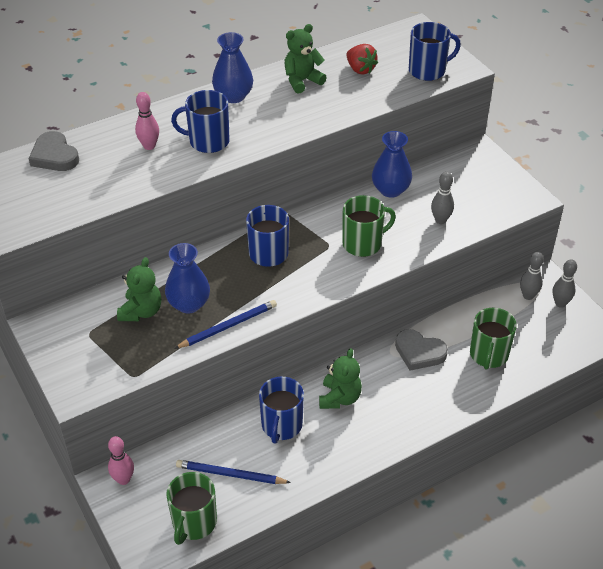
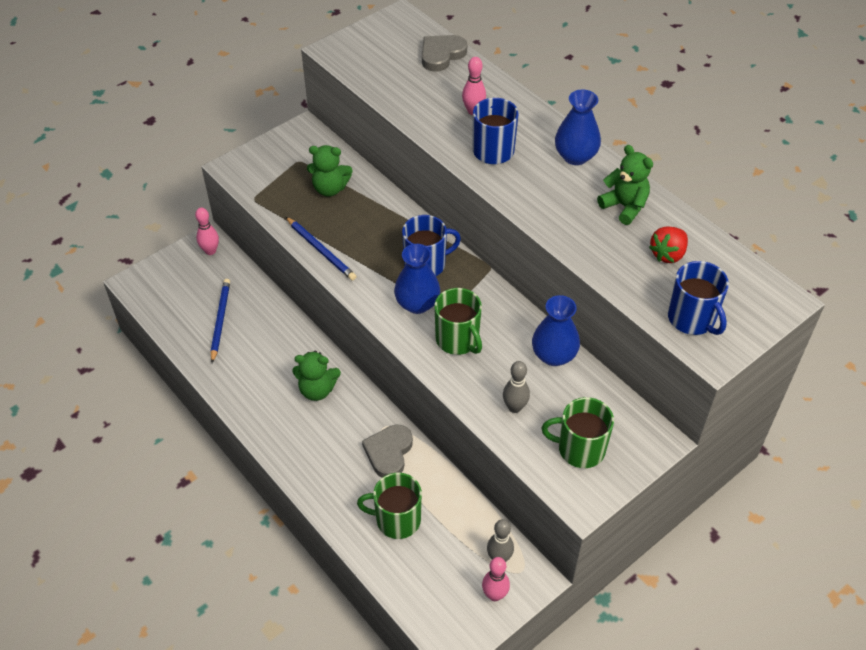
camera: 80 degrees right, 5 degrees up
blue vase [165,243,210,314] -> blue vase moved to [394,244,440,314]
green mug [166,472,217,545] -> green mug moved to [542,397,614,468]
blue mug [259,377,304,444] -> none
grey bowling pin [553,259,577,308] -> pink bowling pin [482,557,510,601]

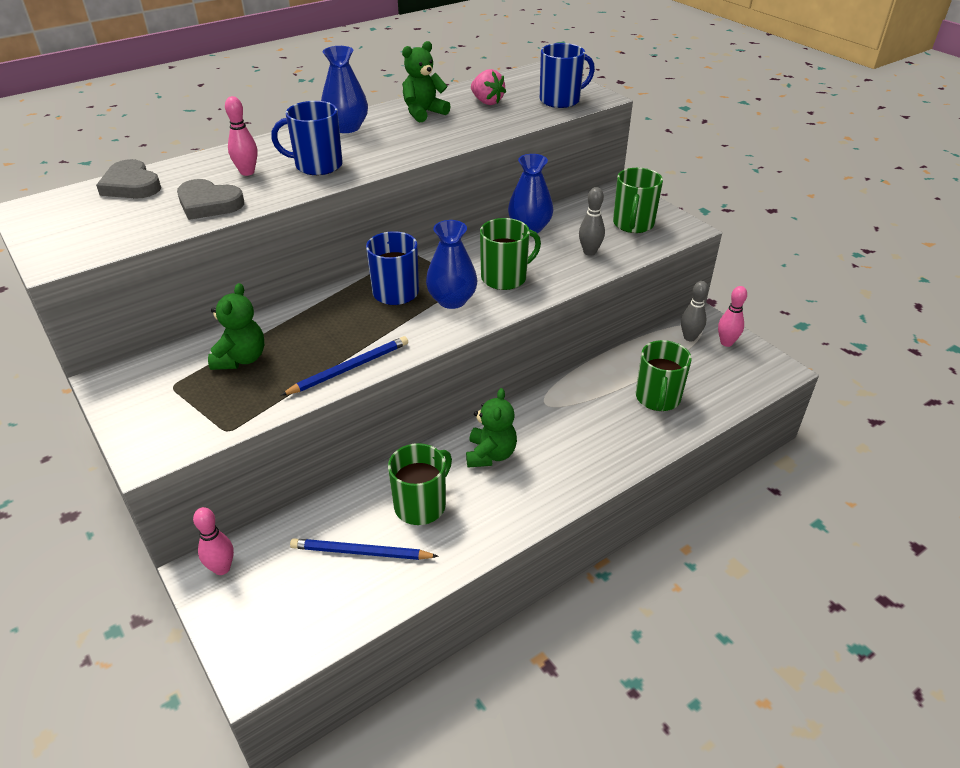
camera: 85 degrees left, 10 degrees down
grey heart [362,425,413,477] -> grey heart moved to [177,179,244,220]
red strawberry [649,226,688,263] -> pink strawberry [471,69,506,105]
none -> green mug [388,443,452,525]

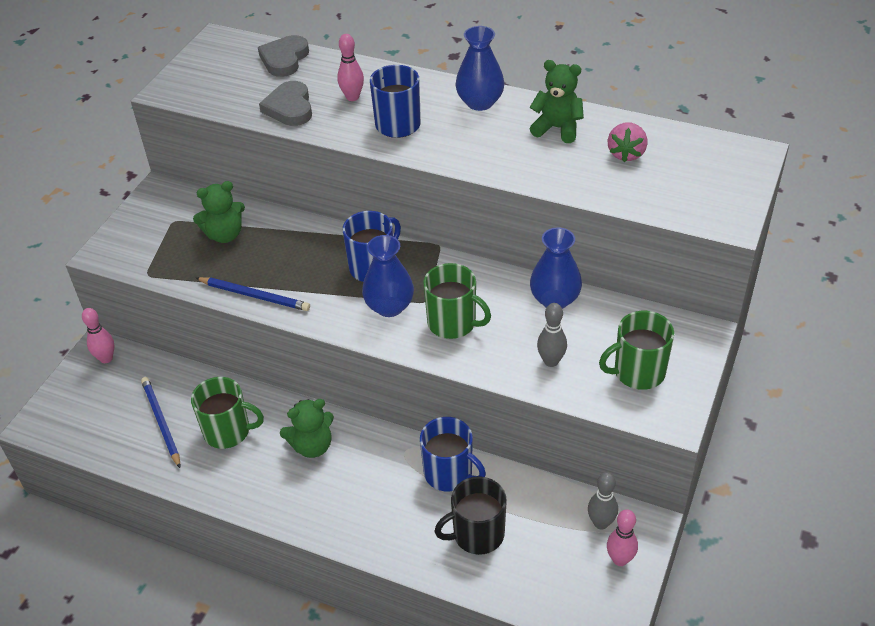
camera: 60 degrees right, 5 degrees up
blue mug [540,43,595,108] -> blue mug moved to [420,417,486,491]
green mug [636,340,692,411] -> black mug [434,476,507,555]

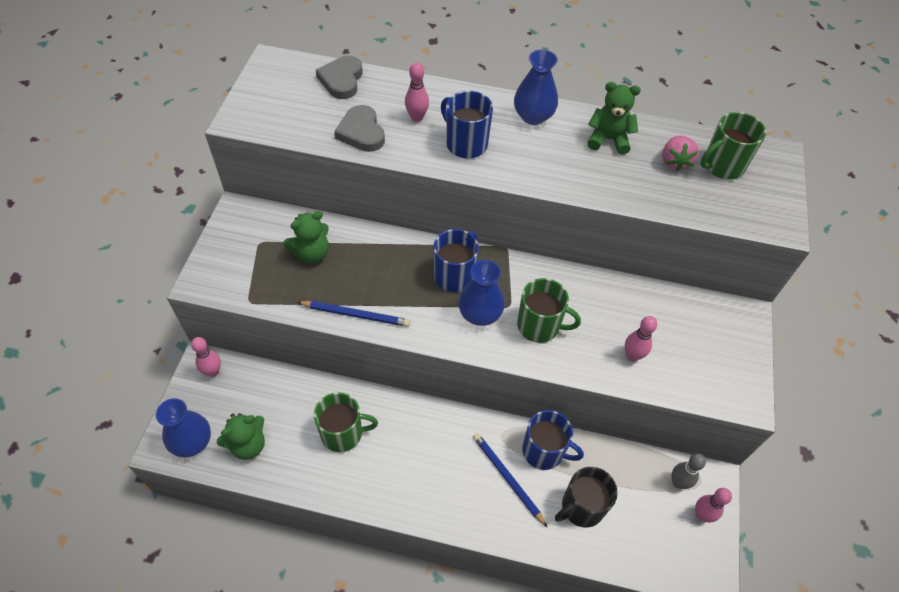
camera: 15 degrees left, 10 degrees up
blue pencil [141,377,180,468] -> blue pencil moved to [473,433,548,528]
green teddy bear [280,399,334,458] -> green teddy bear moved to [217,413,265,460]
blue vase [530,227,582,309] -> blue vase moved to [156,398,211,458]
grey bowling pin [537,303,567,367] -> pink bowling pin [625,316,657,361]
green mug [599,311,674,390] -> green mug moved to [701,112,766,180]

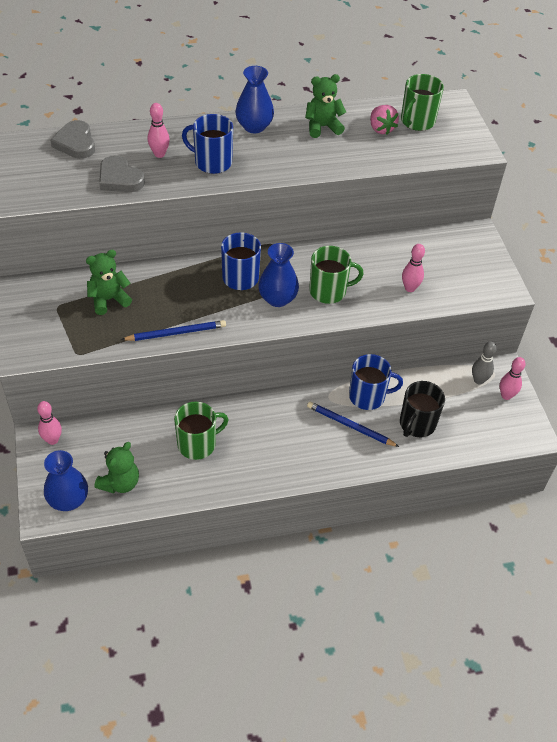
camera: 25 degrees left, 5 degrees down
green teddy bear [283,211,329,263] -> green teddy bear turned 150 degrees counterclockwise [86,250,132,315]

